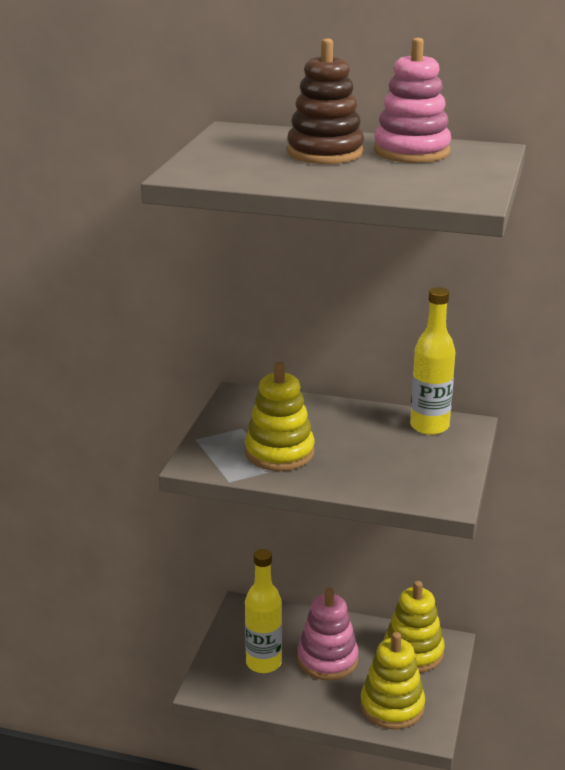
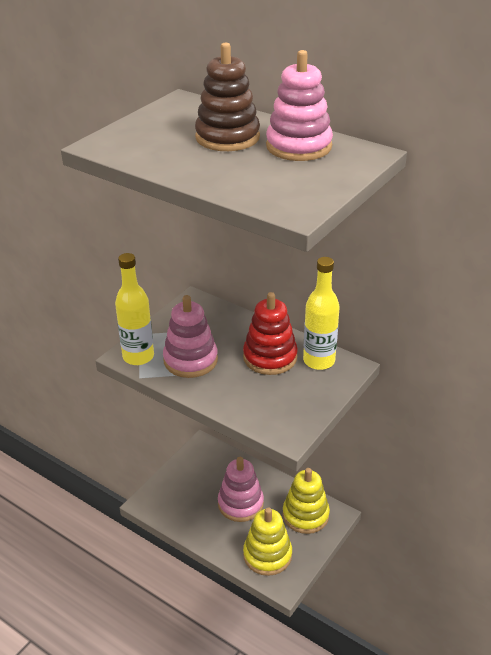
camera: 20 degrees right, 10 degrees up
yellow stacking toy [245,362,315,471] -> pink stacking toy [163,295,218,378]
yellow bottle [245,549,282,673] -> yellow bottle moved to [115,253,154,365]
none -> red stacking toy [243,292,298,375]

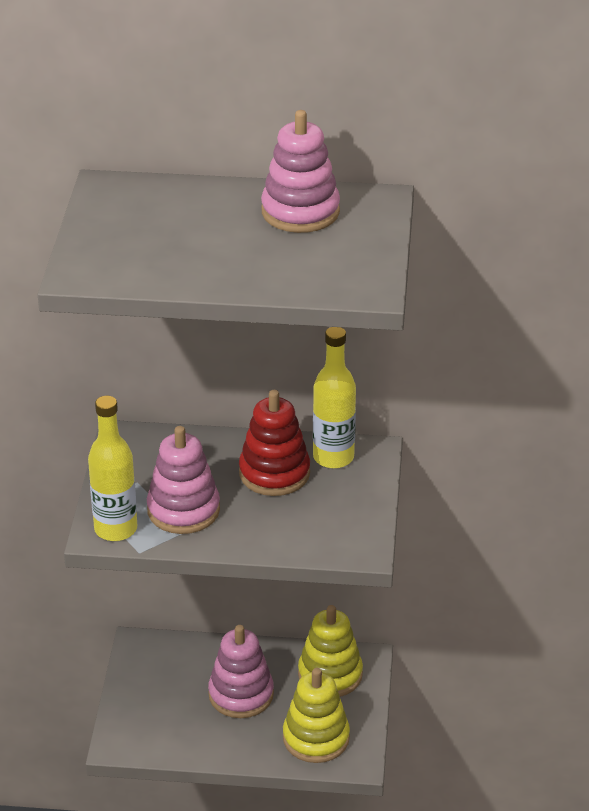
camera: 30 degrees left, 0 degrees up
brown stacking toy [195,43,260,151] -> none

